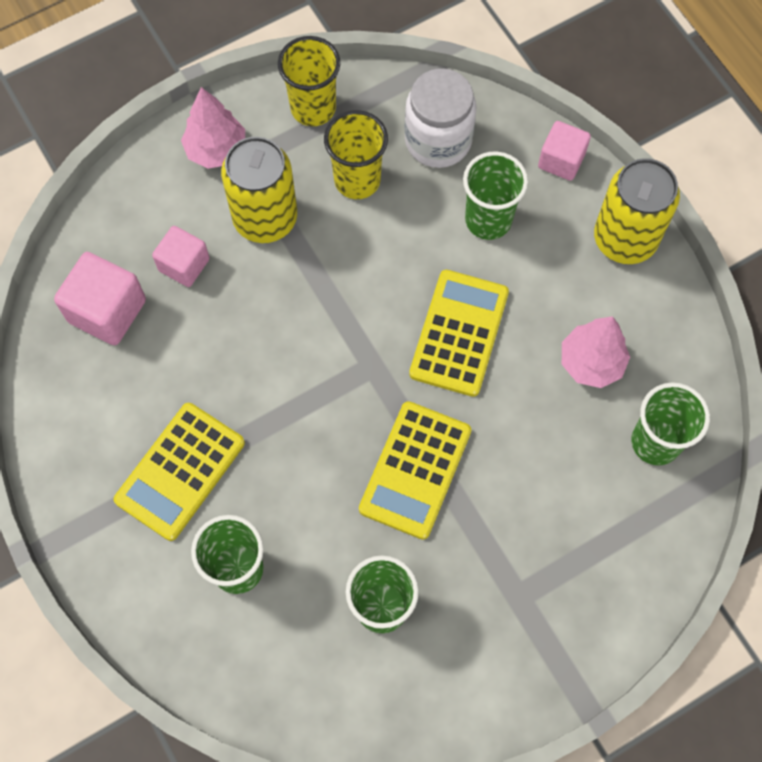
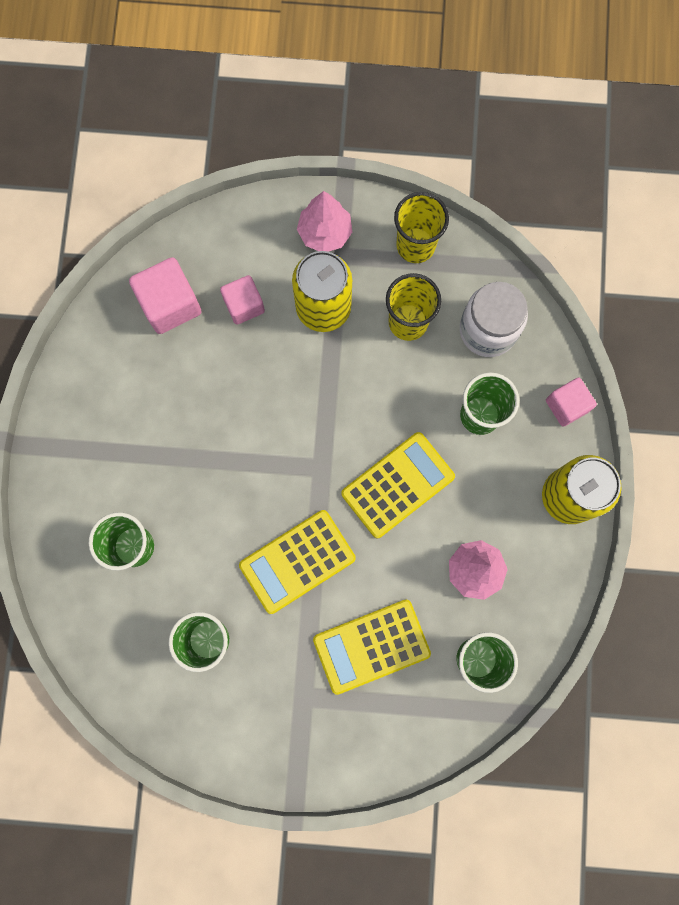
camera: 35 degrees right, 10 degrees up
yellow calculator [114,403,245,541] -> yellow calculator moved to [313,600,431,695]

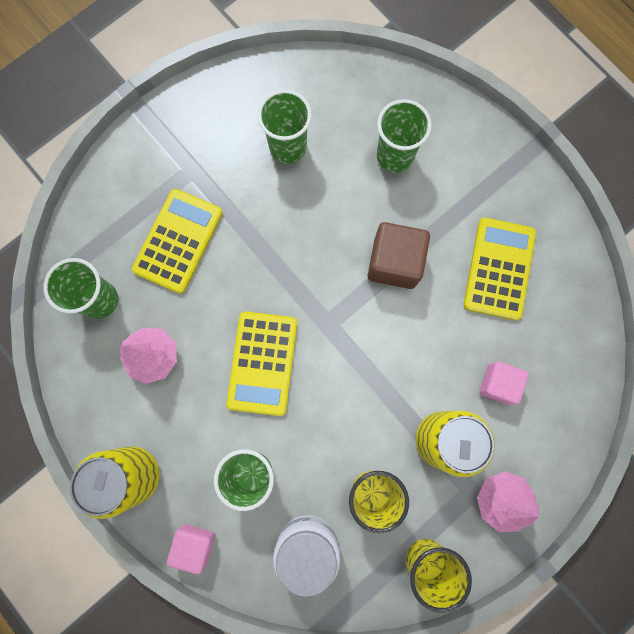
camera: 135 degrees right, 0 degrees up
pink cube [129,257,202,334] -> none
yellow calculator [239,510,356,614] -> yellow calculator moved to [463,218,536,321]
none -> brown cube [368,222,430,289]

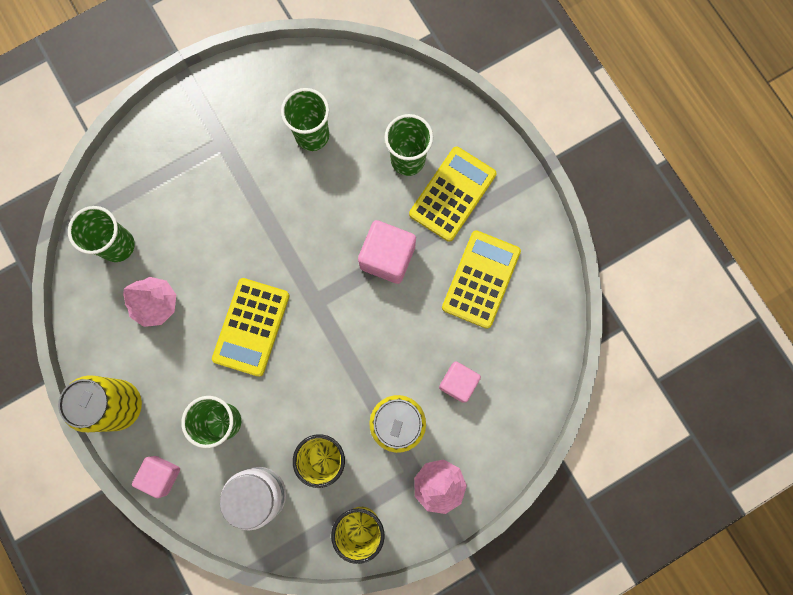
camera: 10 degrees right, 0 degrees up
yellow calculator [132,189,223,294] -> yellow calculator moved to [409,147,496,242]
brown cube [368,222,430,289] -> pink cube [358,220,416,284]

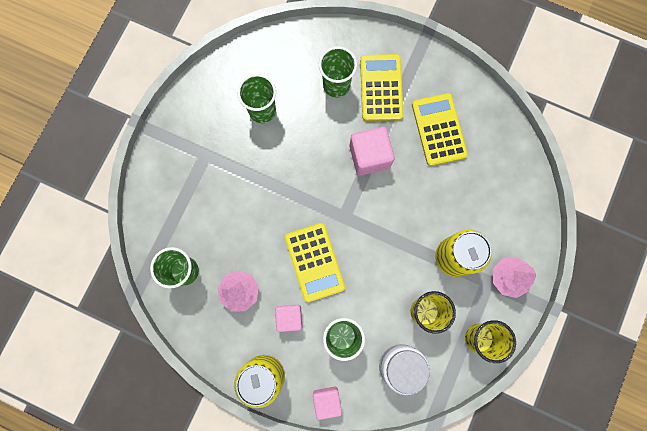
camera: 35 degrees left, 0 degrees up
pink cube [439,361,481,403] -> pink cube moved to [275,305,303,332]

